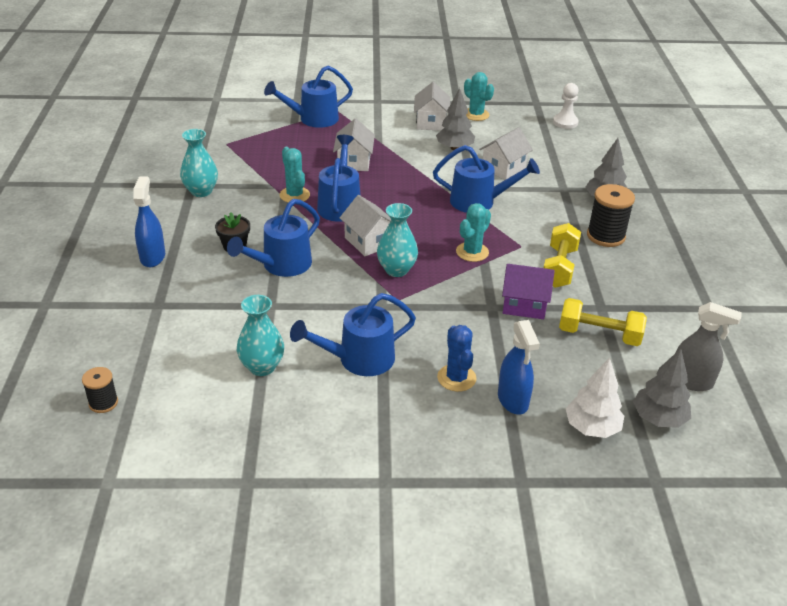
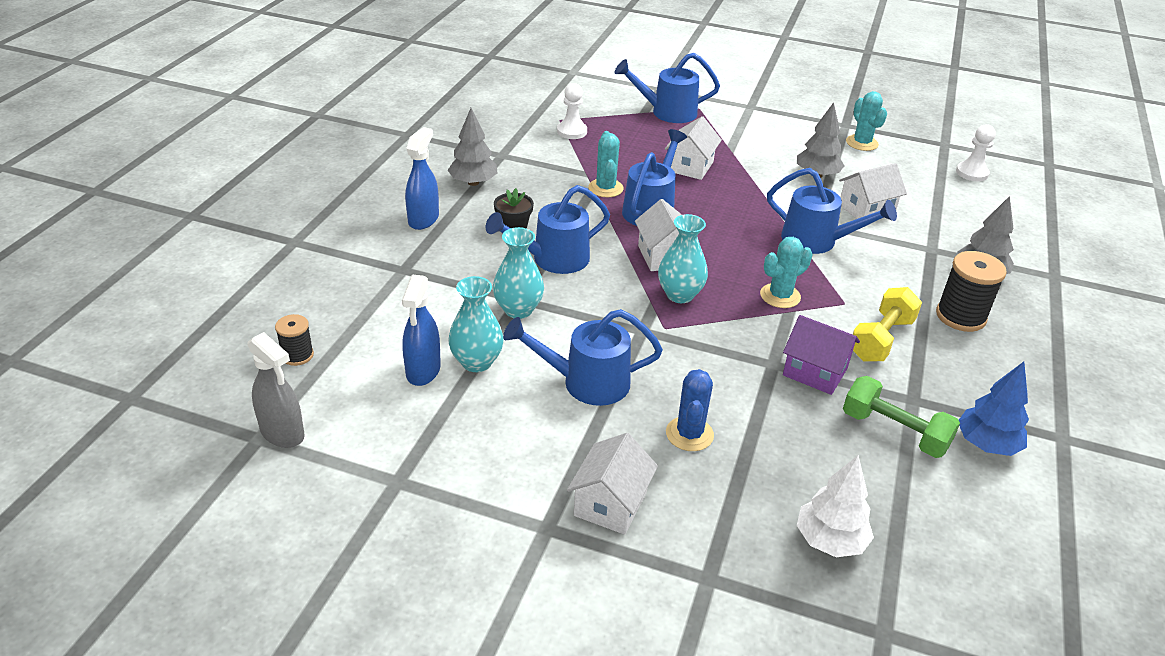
camera: 20 degrees right, 0 degrees up
turquoise vase [180,129,218,197] -> turquoise vase moved to [493,227,544,319]
white house [414,82,450,131] -> white house moved to [567,433,658,535]
blue spray bottle [498,320,540,414] -> blue spray bottle moved to [402,275,441,386]
yellow dumbbell [559,298,647,346] -> green dumbbell [843,376,960,458]
grey tree [633,349,691,428] -> grey tree moved to [448,108,498,186]
grey spray bottle [676,302,742,391] -> grey spray bottle moved to [247,332,305,448]
none -> white pawn [557,83,587,139]
none -> blue tree [959,362,1029,456]

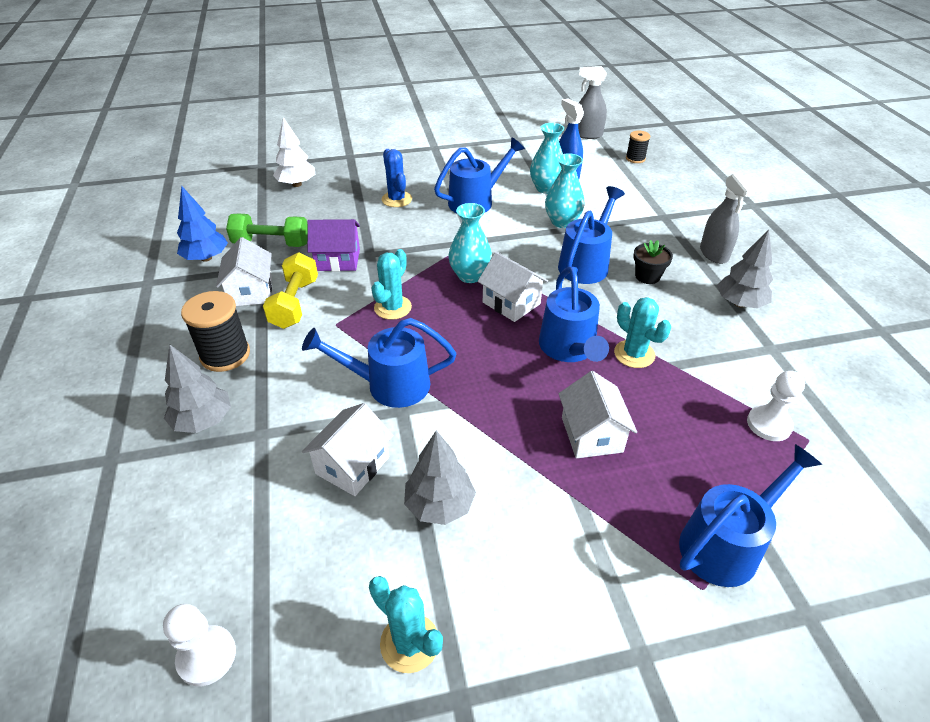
camera: 150 degrees right, 5 degrees up
blue spray bottle [405,127,439,230] -> grey spray bottle [700,173,755,264]
white house [567,433,658,535] -> white house moved to [216,237,272,306]

